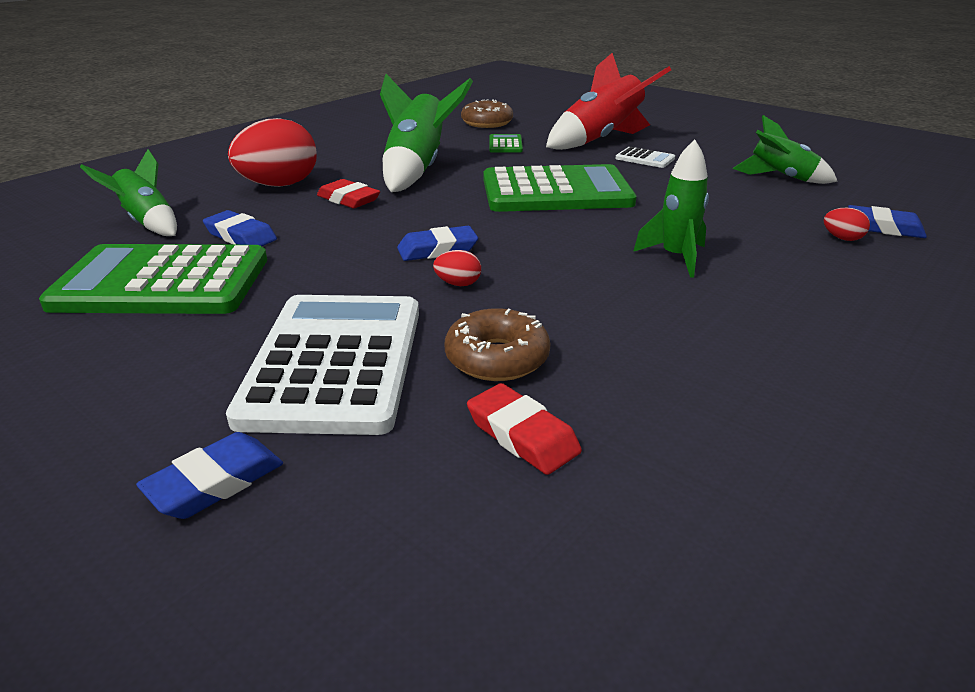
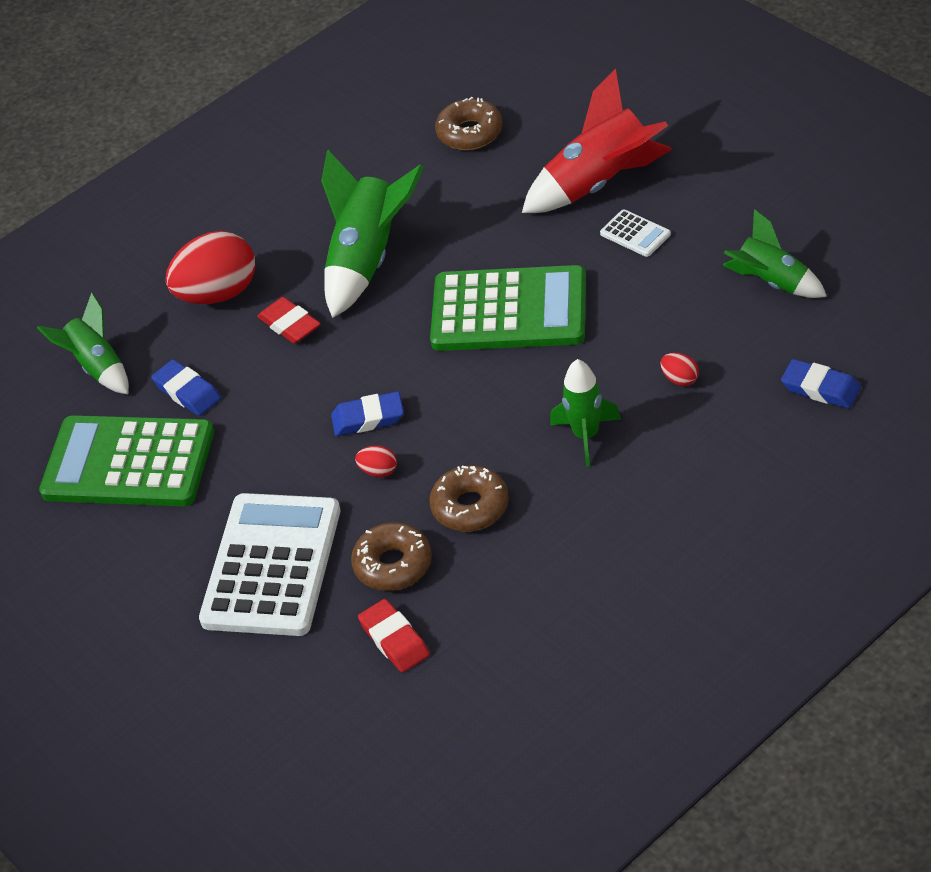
camera: 15 degrees right, 15 degrees up
blue eraser [136,432,283,519] -> none
green calculator [489,134,523,152] -> none
red egg [824,207,870,241] -> red egg moved to [660,353,699,386]
none -> brown donut [429,465,509,532]

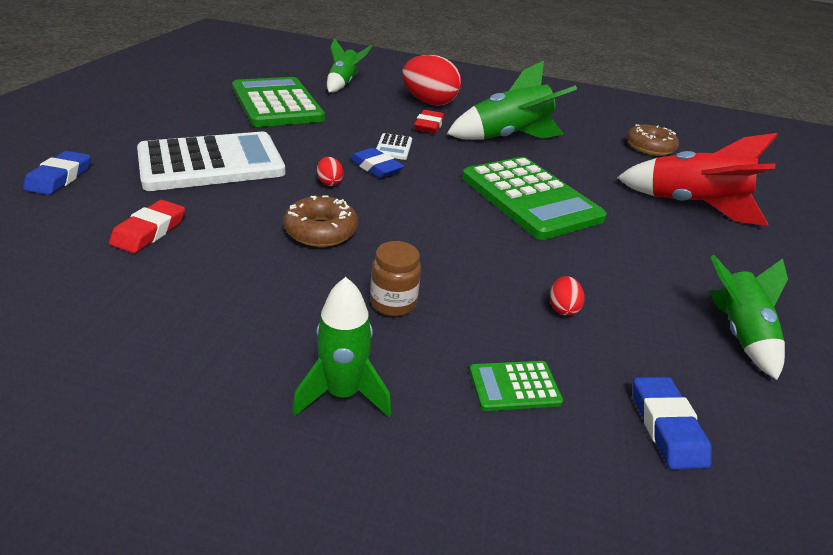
camera: 45 degrees right, 10 degrees down
blue eraser [151,360,221,416] -> blue eraser moved to [23,151,91,195]
brown donut [351,522,432,591] -> none
green rocket [550,359,621,467] -> green rocket moved to [292,277,391,417]
white calculator [600,209,671,257] -> white calculator moved to [376,133,412,160]
none -> brown jar [370,241,421,316]
none -> green calculator [469,361,563,411]

